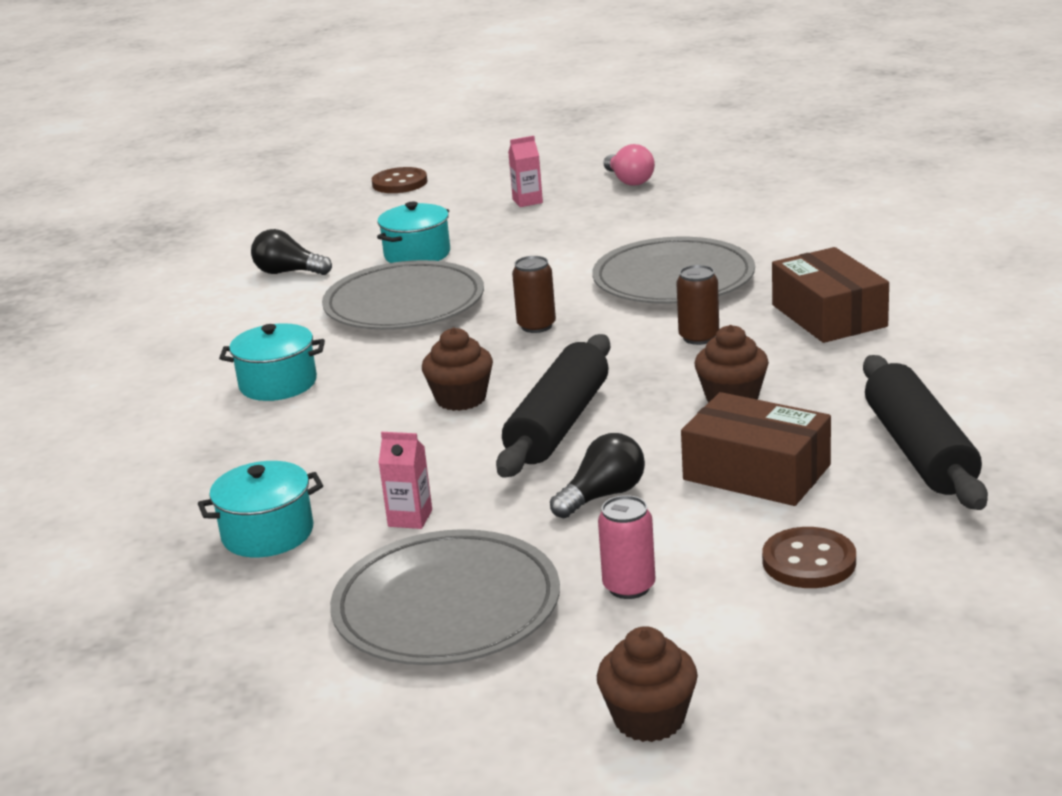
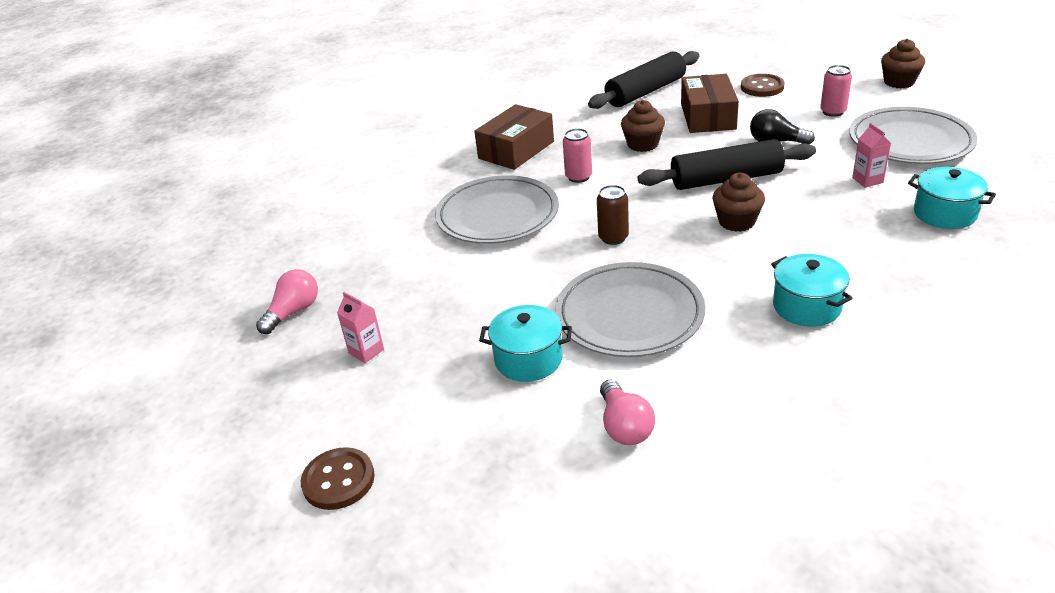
camera: 120 degrees left, 10 degrees up
black light bulb [251,229,332,275] -> pink light bulb [600,380,655,445]
brown can [676,265,719,345] -> pink can [563,128,592,183]

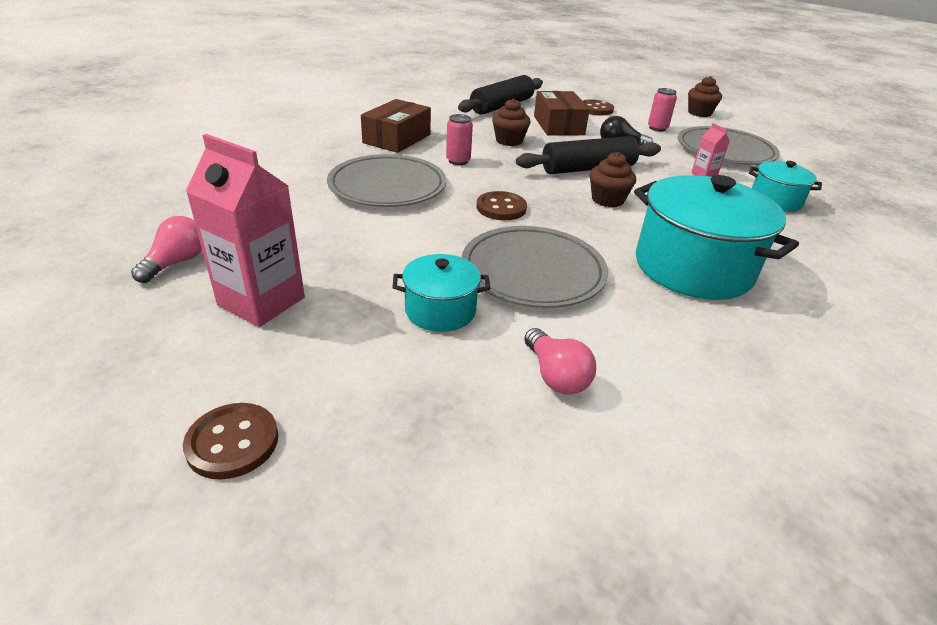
camera: 15 degrees left, 0 degrees up
pink carton [337,292,384,363] -> pink carton [186,134,305,327], size x2.15
brown can [597,185,629,245] -> brown button [477,191,527,220]
turquoise pot [771,254,853,327] -> turquoise pot [634,175,799,300], size x1.89

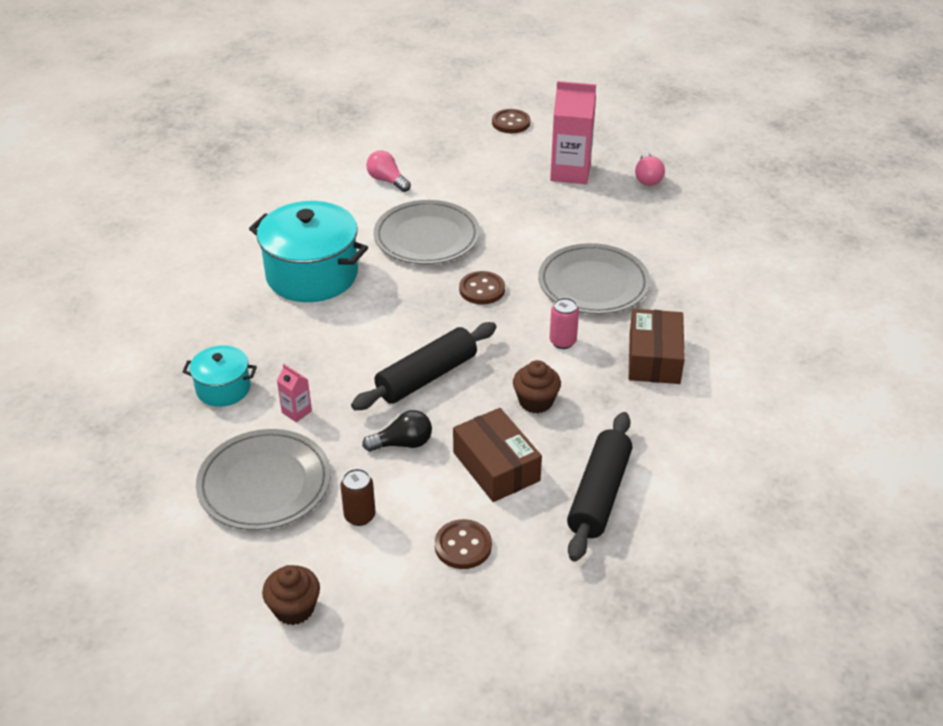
camera: 160 degrees right, 5 degrees up
turquoise pot [392,254,490,332] -> none
brown cupcake [590,152,636,207] -> none
pink can [648,88,677,132] -> brown can [341,469,375,526]

